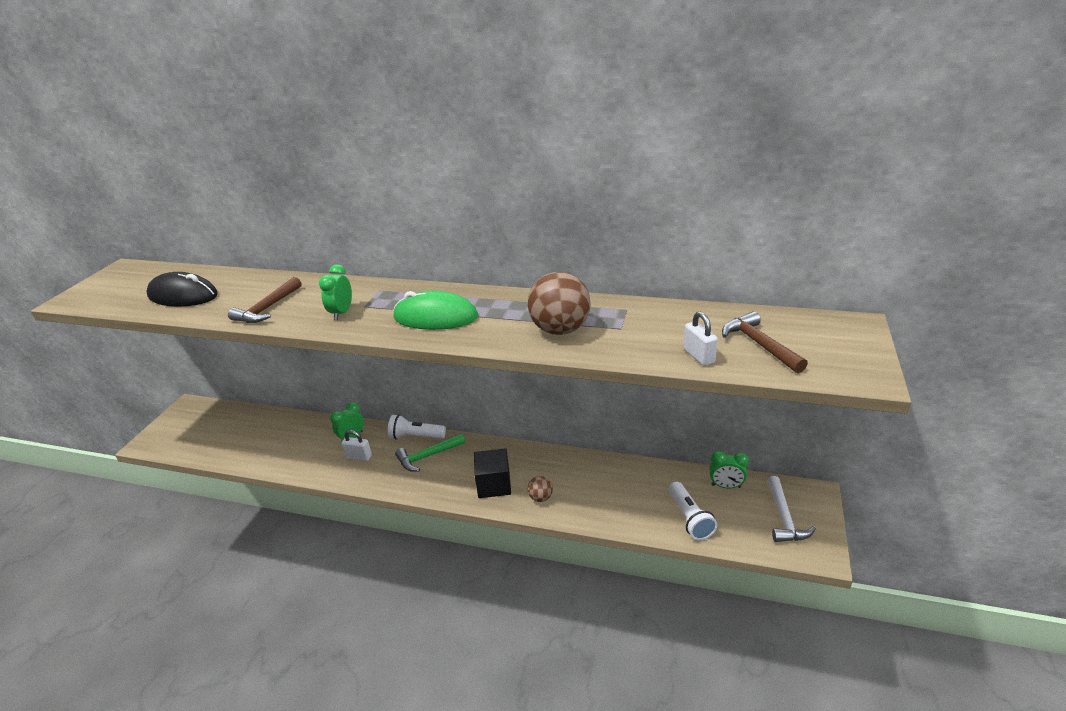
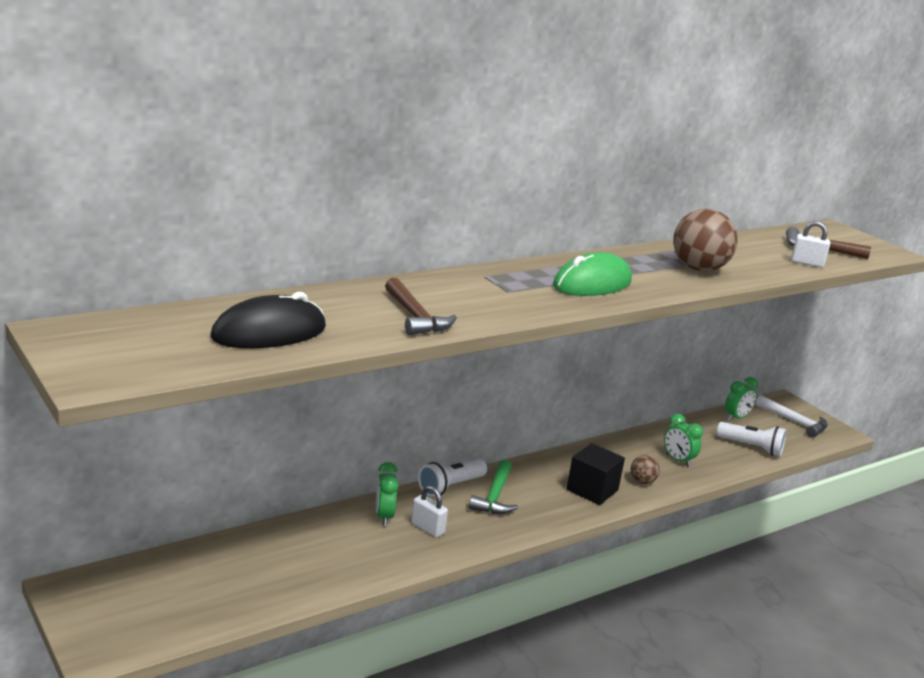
camera: 55 degrees left, 10 degrees down
green clock [319,264,352,320] -> green clock moved to [664,414,703,467]
white padlock [341,430,372,461] -> white padlock turned 75 degrees clockwise [411,485,448,538]

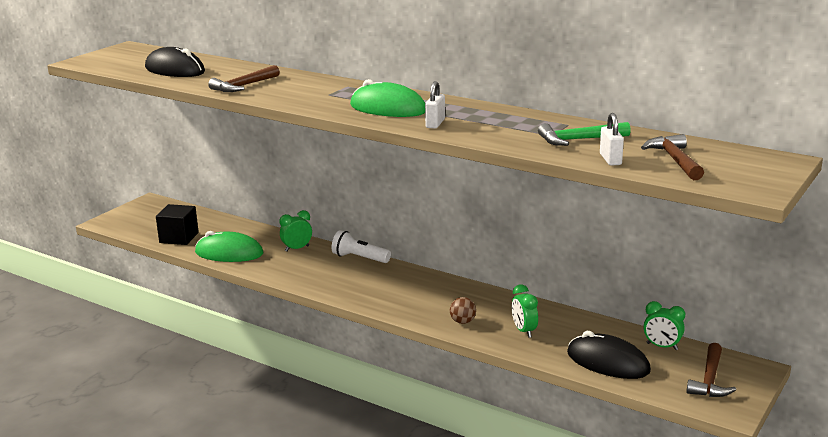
camera: 70 degrees right, 0 degrees up
white padlock [411,485,448,538] -> white padlock moved to [425,81,445,129]
green hammer [469,460,518,514] -> green hammer moved to [538,122,631,146]
black cube [566,443,625,505] -> black cube moved to [156,204,199,245]
green clock [664,414,703,467] -> green clock turned 45 degrees counterclockwise [512,284,538,338]
brown ball [673,209,737,272] -> none
white flashlight [717,422,786,456] -> black mouse [567,331,651,379]
white hammer [756,395,828,438] -> brown hammer [686,343,736,397]
none -> green mouse [195,231,264,262]

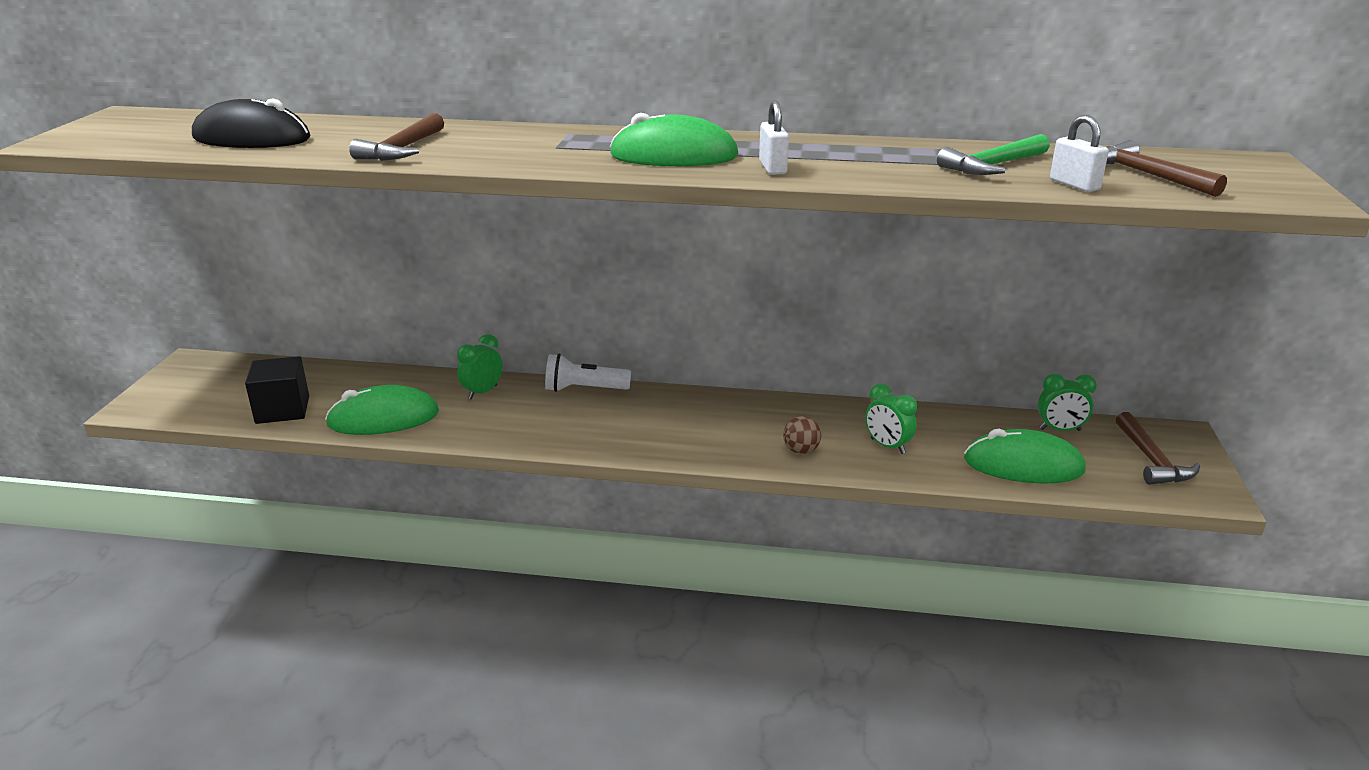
camera: 25 degrees left, 5 degrees up
black mouse [567,331,651,379] -> green mouse [964,429,1086,483]

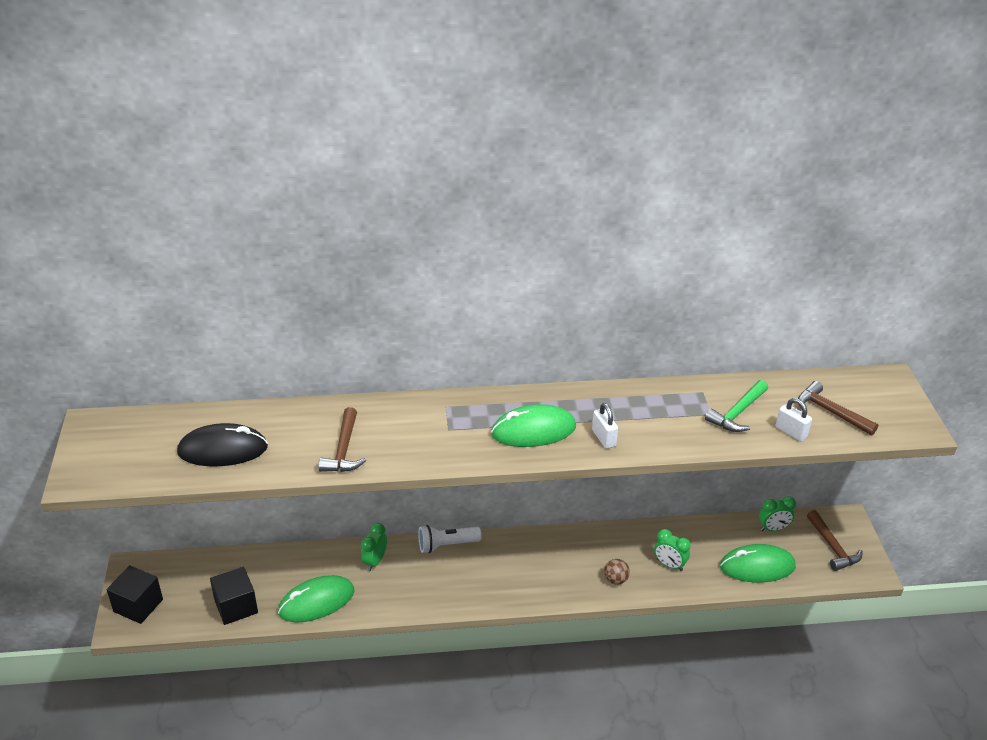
camera: 15 degrees left, 10 degrees up
none -> black cube [107,565,163,624]

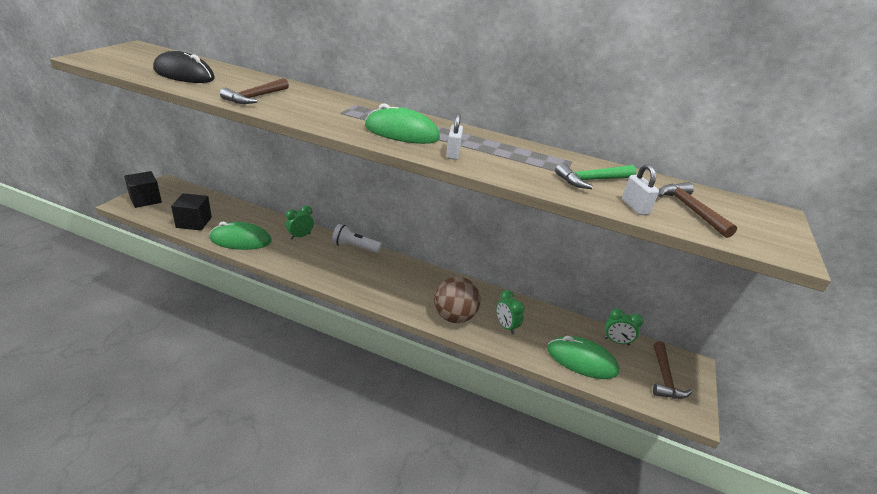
camera: 25 degrees right, 5 degrees down
brown ball [604,559,630,585] -> brown ball [434,277,480,323], size x2.04

